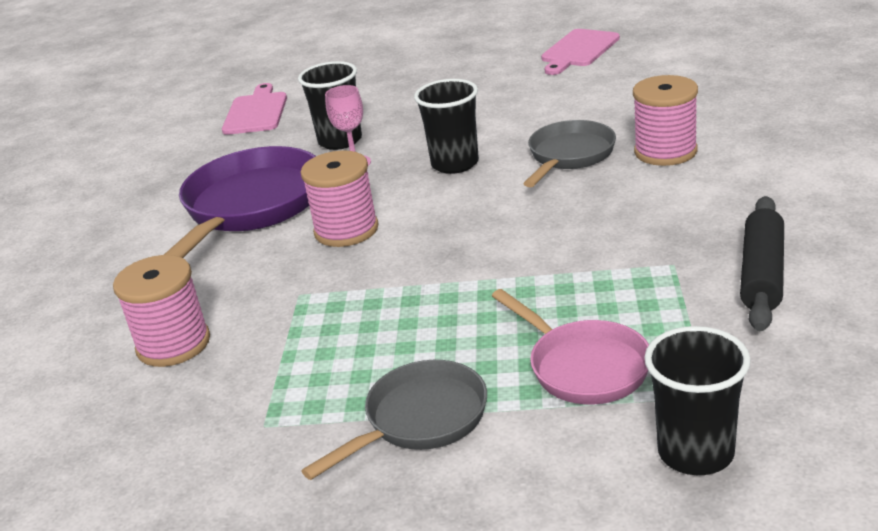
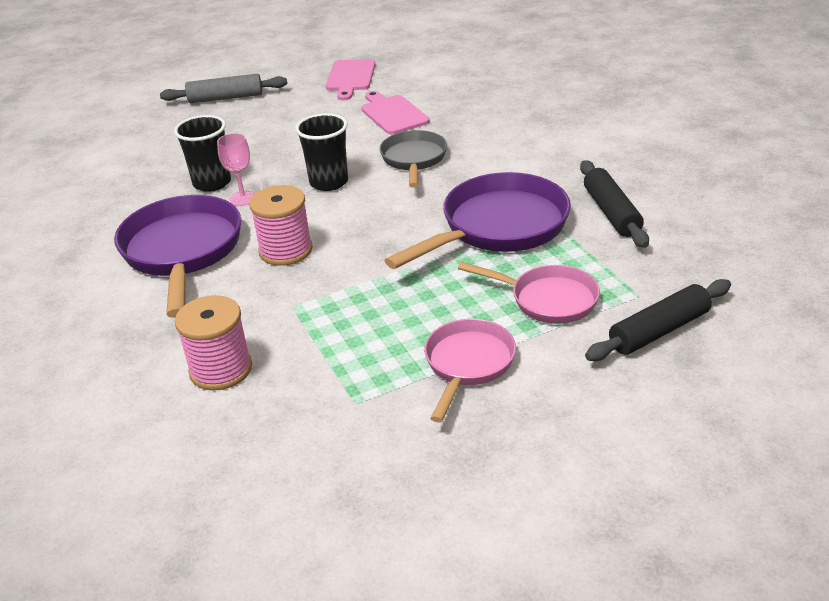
camera: 30 degrees left, 5 degrees up
pink cutting board [222,83,287,135] -> pink cutting board moved to [361,91,430,134]
grey pan [301,360,487,480] -> pink pan [424,319,516,423]
pink spool [633,75,698,166] -> none
black cup [644,326,751,475] -> black rolling pin [585,279,731,361]
none -> grey rolling pin [160,74,287,103]
none -> purple pan [384,172,571,269]

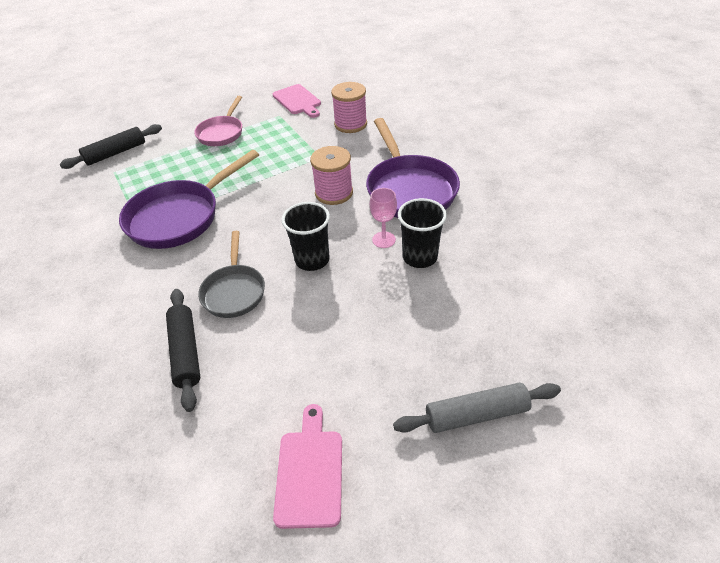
camera: 175 degrees right, 10 degrees up
pink cutting board [361,91,430,134] -> pink cutting board moved to [273,84,321,118]
pink pan [458,262,600,324] -> none
black rolling pin [580,160,649,248] -> black rolling pin moved to [166,289,200,412]

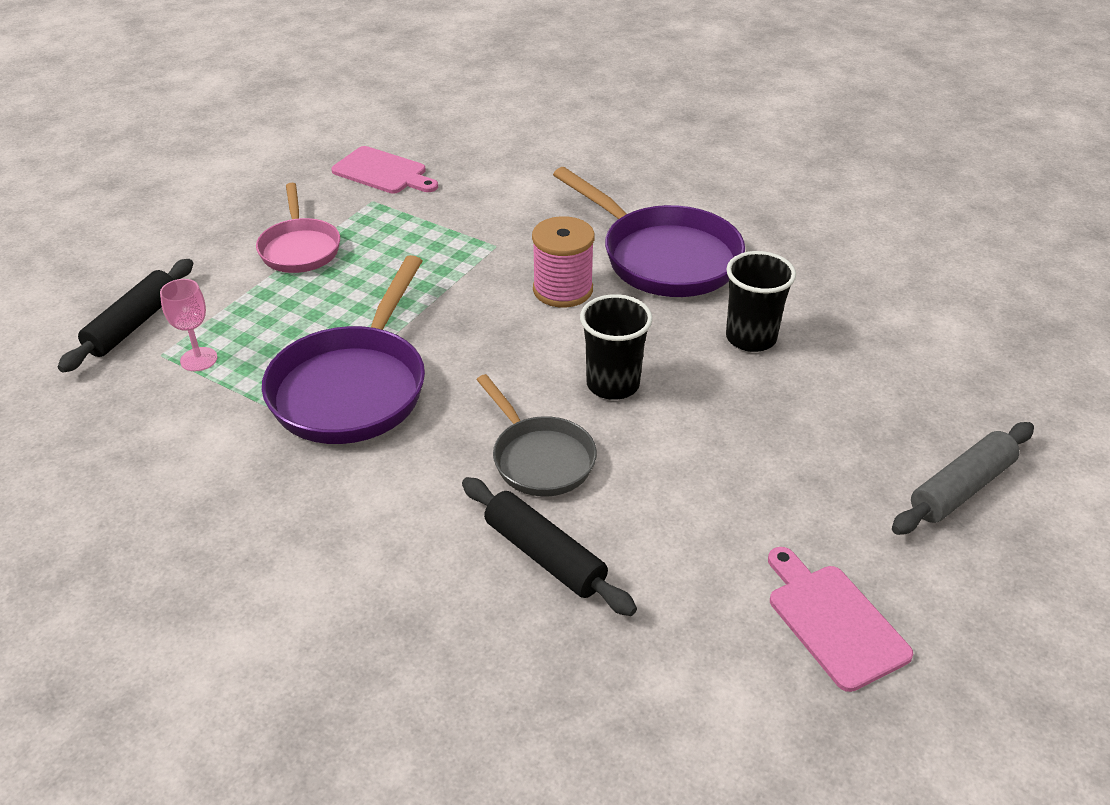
camera: 30 degrees left, 5 degrees down
pink spool [331,82,367,133] -> none
pink goblet [370,188,397,248] -> pink goblet moved to [160,279,217,371]

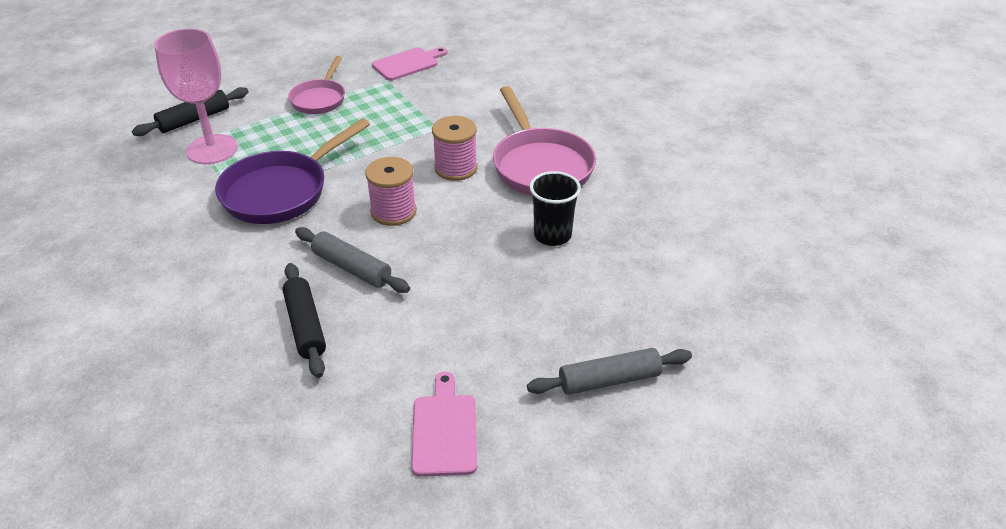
camera: 25 degrees right, 0 degrees up
pink goblet [160,279,217,371] -> pink goblet [154,28,238,164], size x2.13
pink cutting board [332,146,438,194] -> pink cutting board turned 90 degrees counterclockwise [372,47,447,81]
grey pan [477,374,597,497] -> grey rolling pin [295,227,410,293]
purple pan [553,167,745,297] -> pink pan [493,86,596,196]
black cup [580,294,653,400] -> none
none -> pink spool [365,157,417,226]

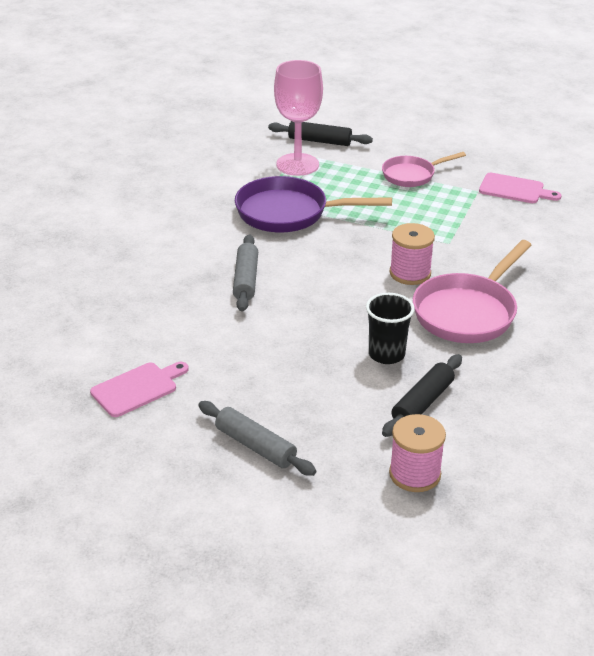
camera: 55 degrees right, 5 degrees down
black rolling pin [283,263,326,378] -> black rolling pin moved to [382,354,462,437]
pink spool [365,157,417,226] -> pink spool moved to [389,414,446,492]

